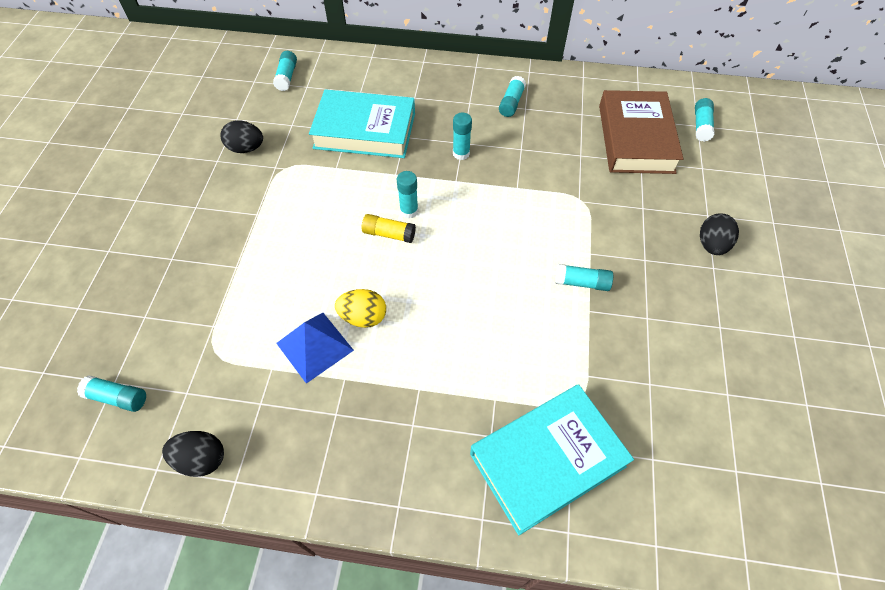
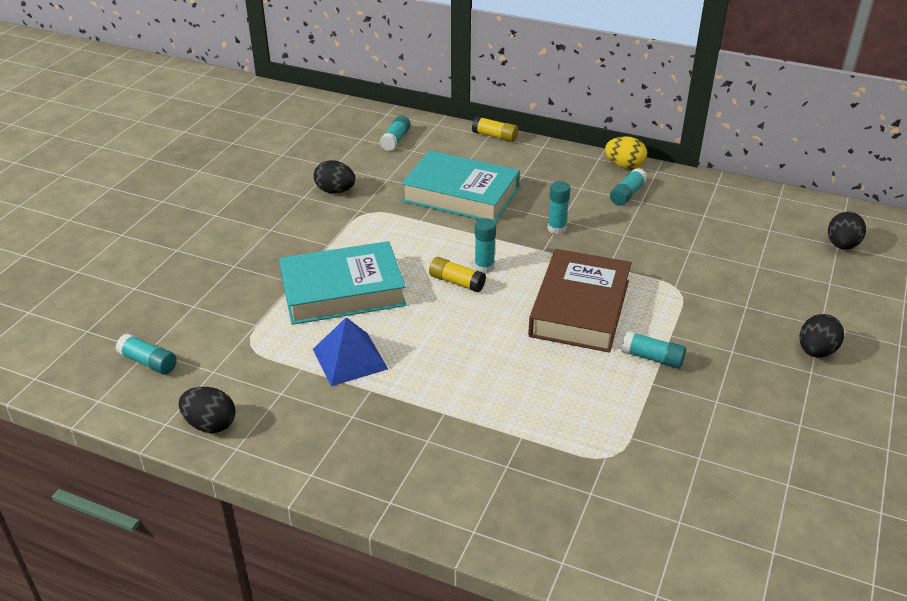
camera: 15 degrees right, 20 degrees down
yellow egg [335,289,386,328] -> yellow egg moved to [605,136,647,169]
turquoise book [470,384,634,535] -> turquoise book moved to [279,241,406,325]
brown book [599,90,684,174] -> brown book moved to [528,249,631,353]
turquoise glue stick [695,98,715,142] -> black egg [828,211,866,250]
none -> yellow glue stick [472,116,518,142]

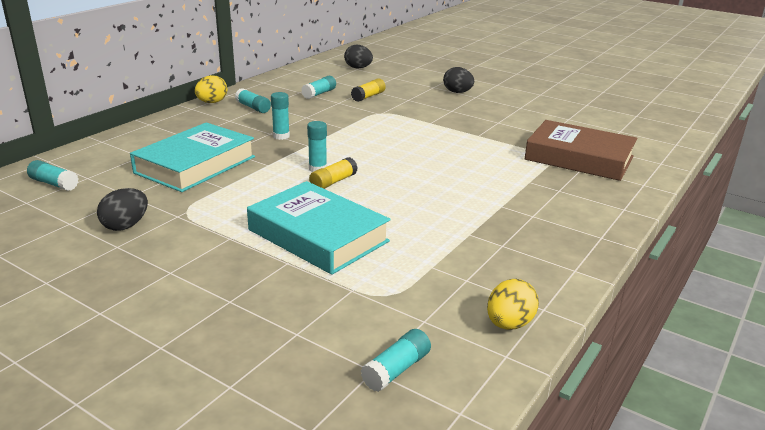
camera: 80 degrees left, 10 degrees down
black egg [179,387,235,433] -> yellow egg [487,279,539,330]
turquoise book [279,241,406,325] -> turquoise book turned 45 degrees counterclockwise [247,181,391,275]
blue pyramid [313,317,388,386] -> none
yellow glue stick [472,116,518,142] -> yellow glue stick moved to [351,78,386,102]
brown book [528,249,631,353] -> brown book moved to [524,120,638,181]
turquoise glue stick [621,331,686,369] -> turquoise glue stick moved to [301,76,336,99]

